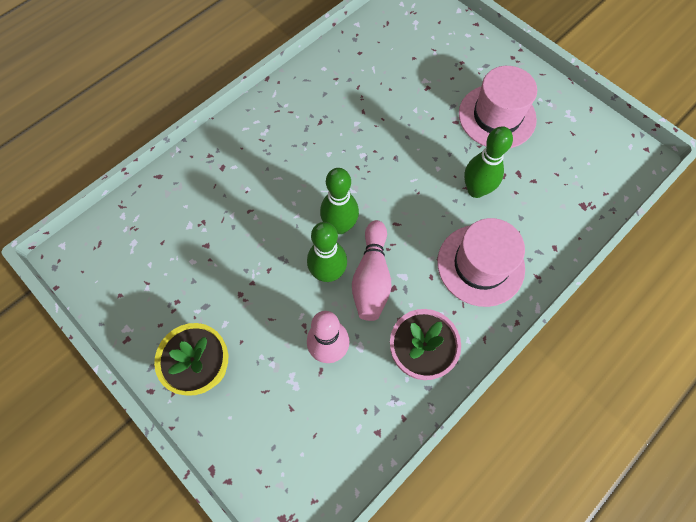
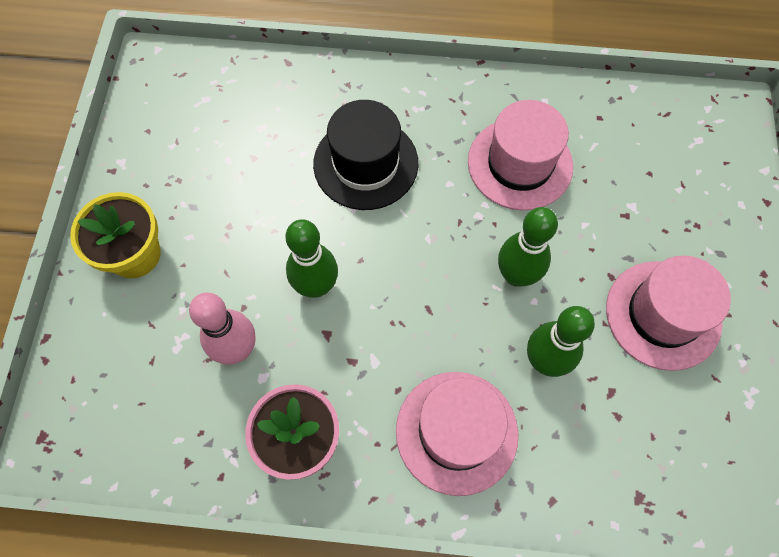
camera: 50 degrees right, 0 degrees up
green bowling pin [320,168,359,234] -> green bowling pin moved to [498,207,558,287]
pink bowling pin [352,220,391,321] -> none
none -> black hat [313,100,418,210]
none -> pink hat [468,100,573,210]

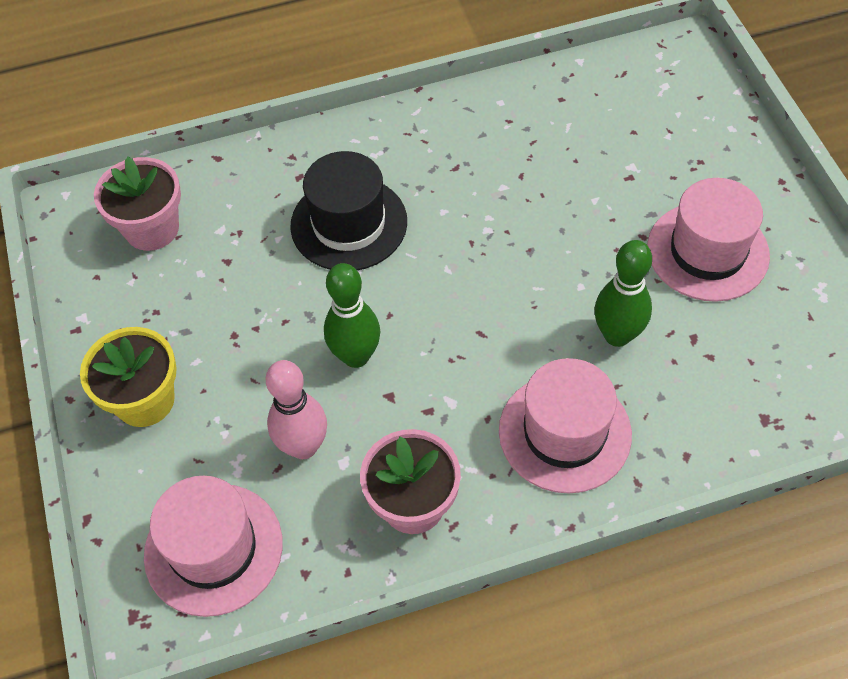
camera: 20 degrees left, 10 degrees down
pink hat [468,100,573,210] -> pink hat moved to [144,476,283,617]
green bowling pin [498,207,558,287] -> none
none -> pink flower pot [94,157,181,251]

